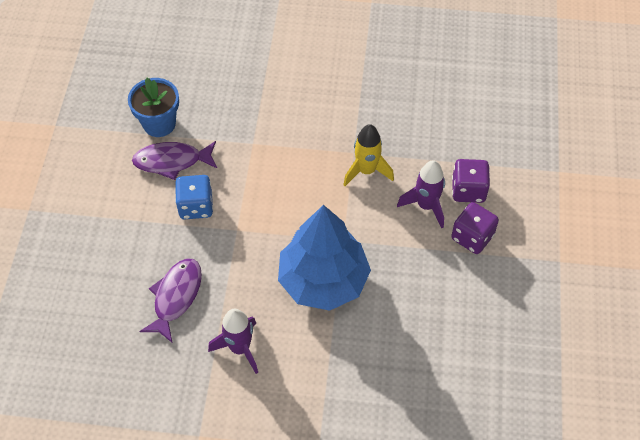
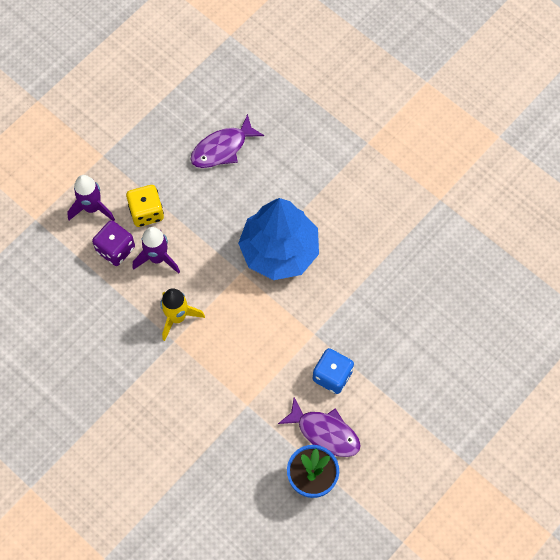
camera: 145 degrees left, 10 degrees up
purple fish [139,259,202,342] -> purple fish moved to [190,114,264,168]
purple rocket [208,309,258,374] -> purple rocket moved to [67,175,115,221]
purple dice [451,202,499,254] -> yellow dice [126,185,164,227]

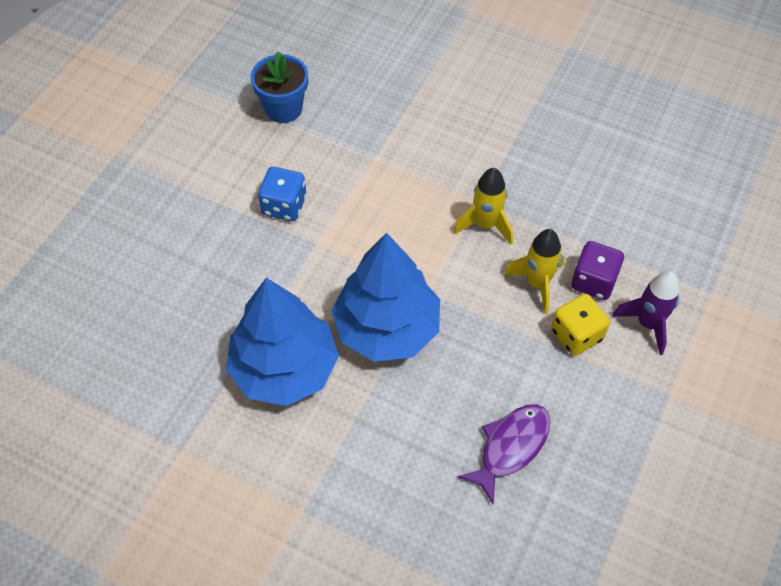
camera: 165 degrees right, 10 degrees down
purple rocket [133,227,180,274] -> yellow rocket [503,229,564,314]
purple fish [278,397,361,457] -> none
none -> blue tree [226,278,339,406]

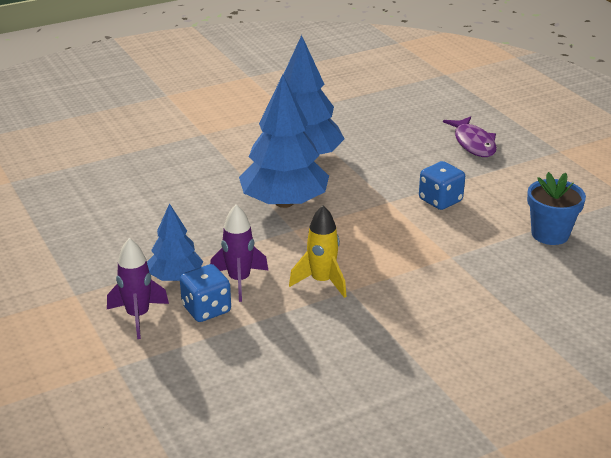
camera: 125 degrees right, 25 degrees down
purple fish [458,404,551,504] -> purple fish moved to [443,116,497,157]
yellow rocket [503,229,564,314] -> purple rocket [210,204,269,302]
yellow dice [551,294,610,356] -> blue tree [147,203,203,281]
purple dice [571,241,624,300] -> blue dice [180,264,231,322]

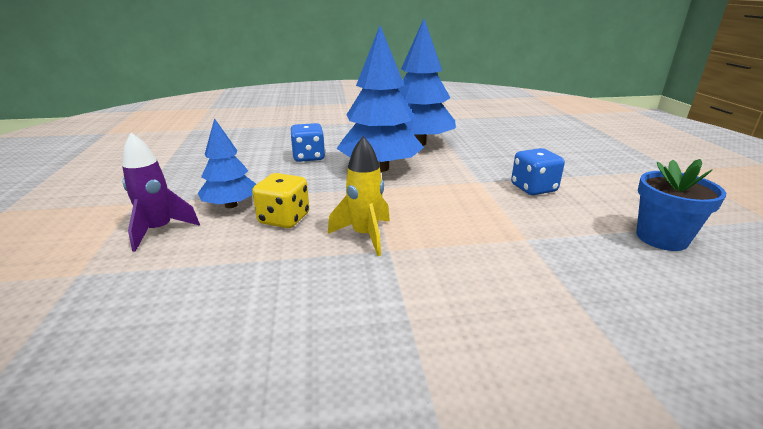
camera: 20 degrees right, 5 degrees down
blue dice [180,264,231,322] -> blue dice moved to [290,123,325,162]
purple rocket [210,204,269,302] -> yellow dice [252,173,309,228]
purple fish [443,116,497,157] -> none

